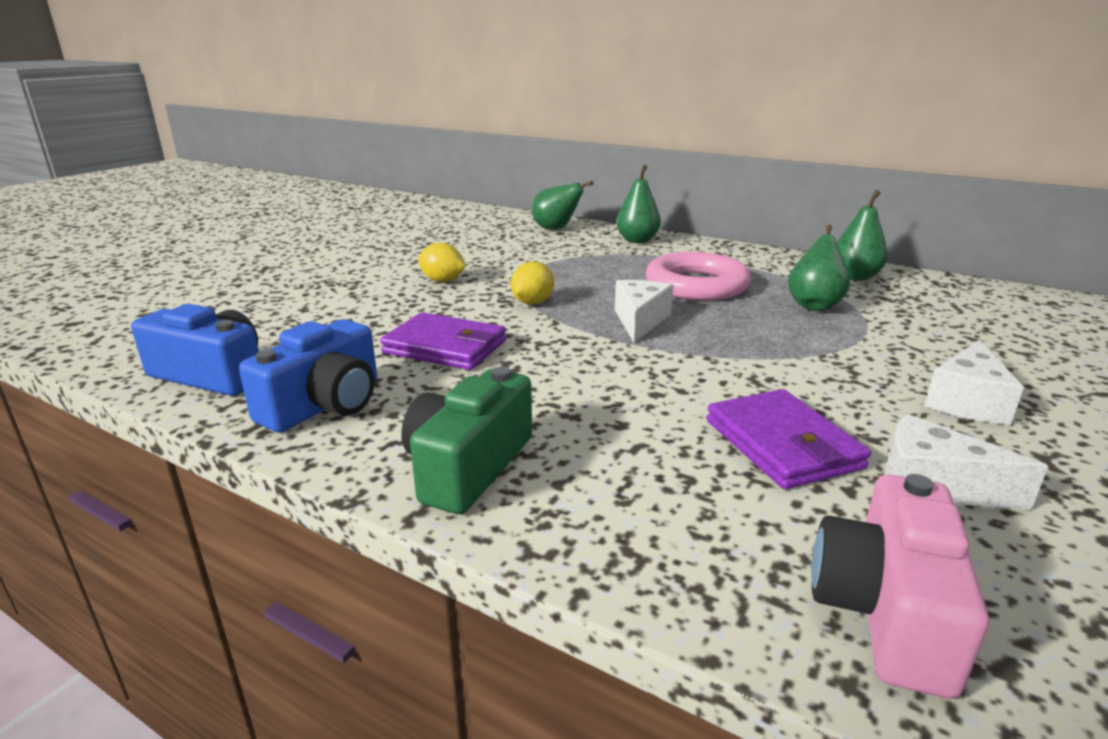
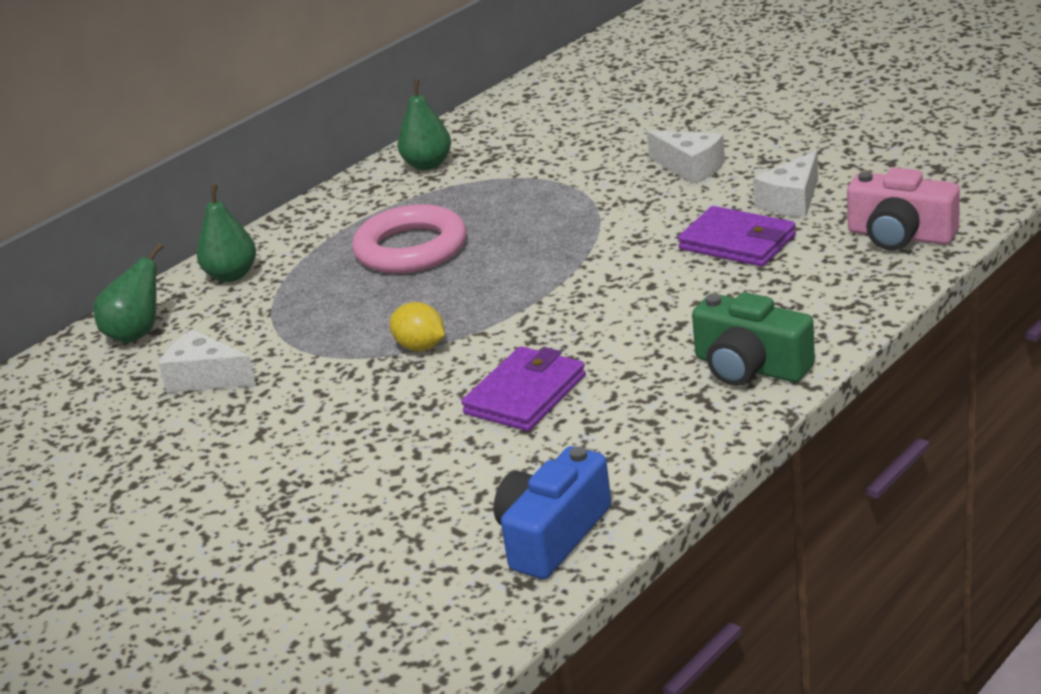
camera: 75 degrees left, 5 degrees up
blue camera [239,319,377,433] -> none
yellow lemon [418,243,466,282] -> none
white cheese [615,280,673,343] -> white cheese moved to [158,330,256,393]
purple wallet [707,389,871,489] -> purple wallet turned 45 degrees clockwise [678,206,796,267]
green pear [788,225,850,311] -> none

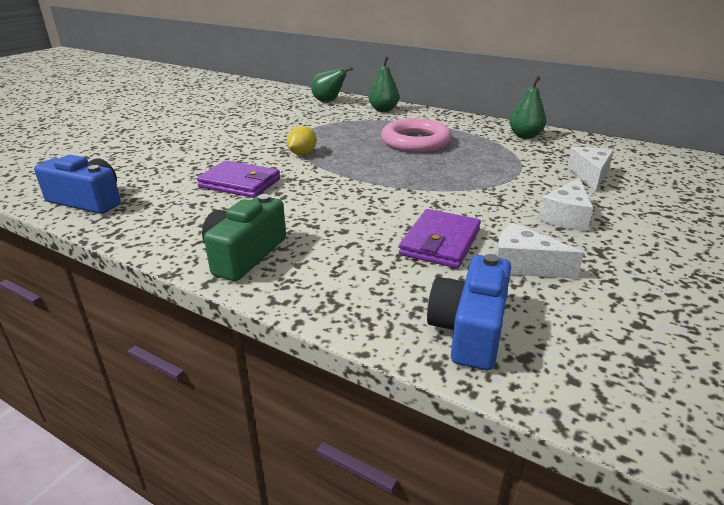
camera: 75 degrees right, 0 degrees up
white cheese [158,330,256,393] -> white cheese moved to [567,147,614,192]
pink camera [847,167,960,251] -> blue camera [427,254,511,371]

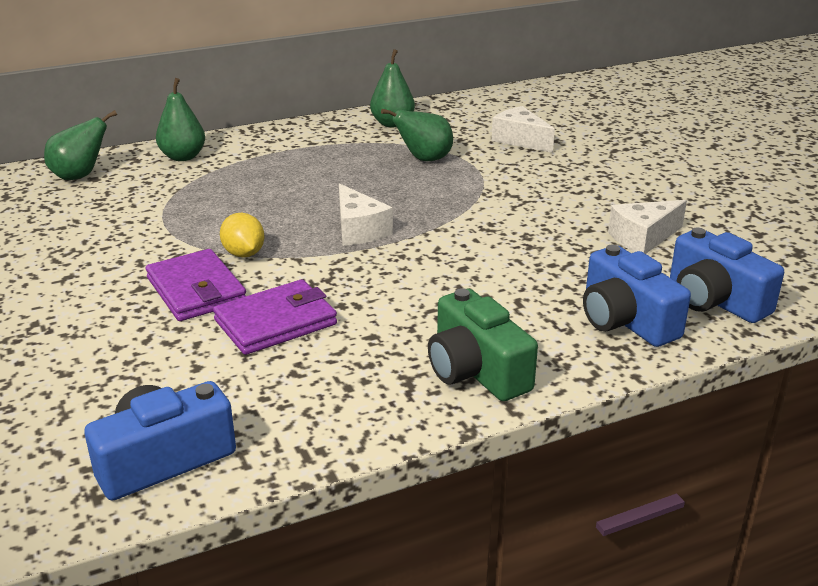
camera: 55 degrees left, 0 degrees up
pink ring [381,119,452,152] -> none
purple wallet [399,209,481,268] -> purple wallet moved to [146,249,246,321]
white cheese [538,178,593,231] -> white cheese moved to [339,183,393,246]
none -> green pear [381,109,453,161]
none -> blue camera [583,245,691,347]

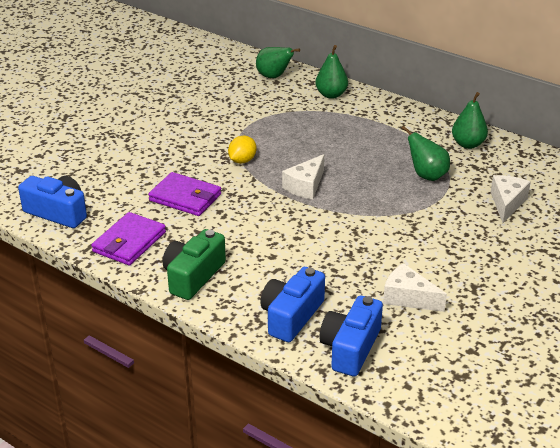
camera: 60 degrees right, 5 degrees up
purple wallet [146,249,246,321] -> purple wallet moved to [91,212,166,266]

